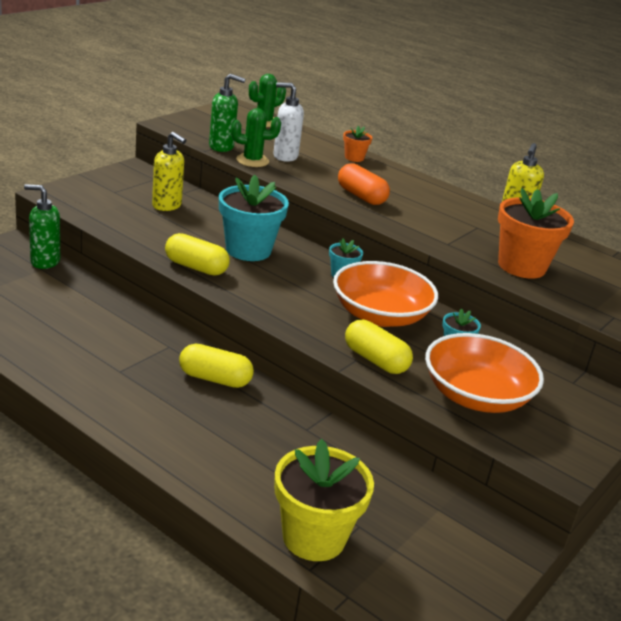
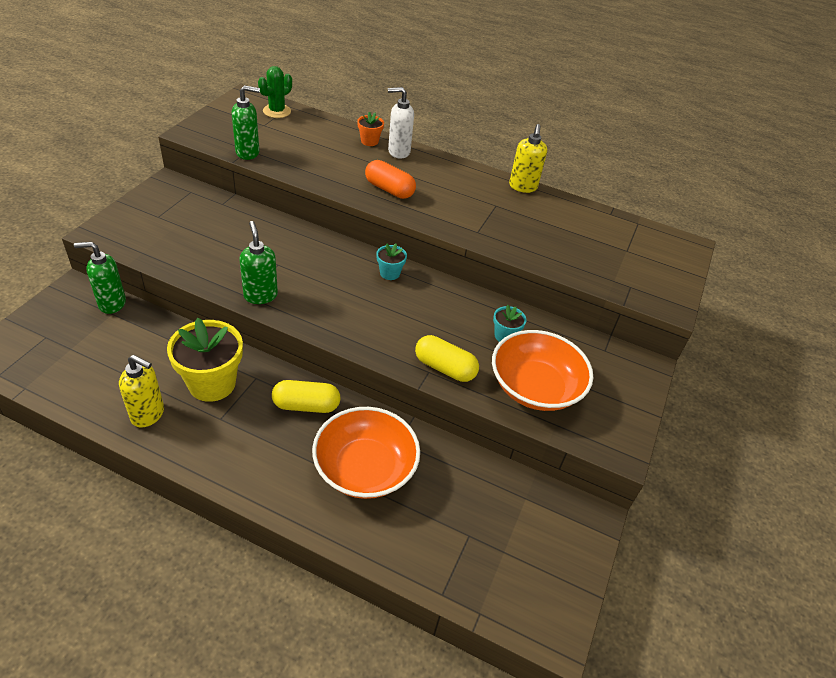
camera: 15 degrees left, 15 degrees up
yellow soap dispenser [152,132,186,211] -> yellow soap dispenser moved to [119,355,164,428]
yellow capsule [165,233,230,276] -> green soap dispenser [240,221,278,304]
turquoise flower pot [219,175,289,261] -> none
green cactus [231,108,281,167] -> none
white soap dispenser [273,82,304,162] -> white soap dispenser moved to [388,87,414,159]
yellow flower pot [274,439,374,561] -> yellow flower pot moved to [167,318,243,402]
orange bowl [333,261,438,327] -> orange bowl moved to [312,407,420,499]
orange flower pot [498,188,574,279] -> none

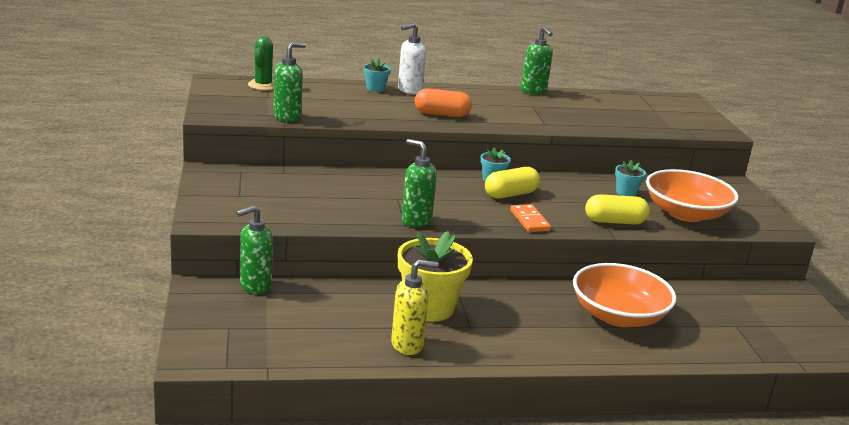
camera: 30 degrees left, 20 degrees down
yellow capsule [272,380,340,413] -> yellow capsule moved to [485,167,540,199]
orange flower pot [357,112,384,146] -> turquoise flower pot [363,58,391,92]
yellow soap dispenser [509,124,547,193] -> green soap dispenser [521,26,553,95]
none -> orange domino [510,204,551,232]

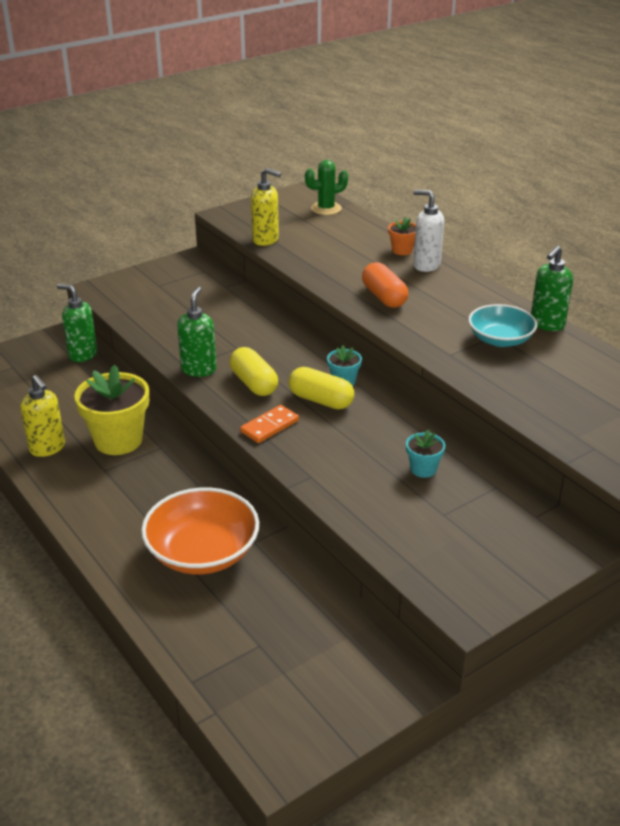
camera: 65 degrees right, 10 degrees up
green soap dispenser [273,42,306,122] -> yellow soap dispenser [251,168,281,246]
turquoise flower pot [363,58,391,92] -> orange flower pot [388,217,416,255]
yellow capsule [585,194,650,224] -> yellow capsule moved to [230,347,278,396]
orange bowl [646,169,738,222] -> none
none -> turquoise bowl [468,304,537,347]

